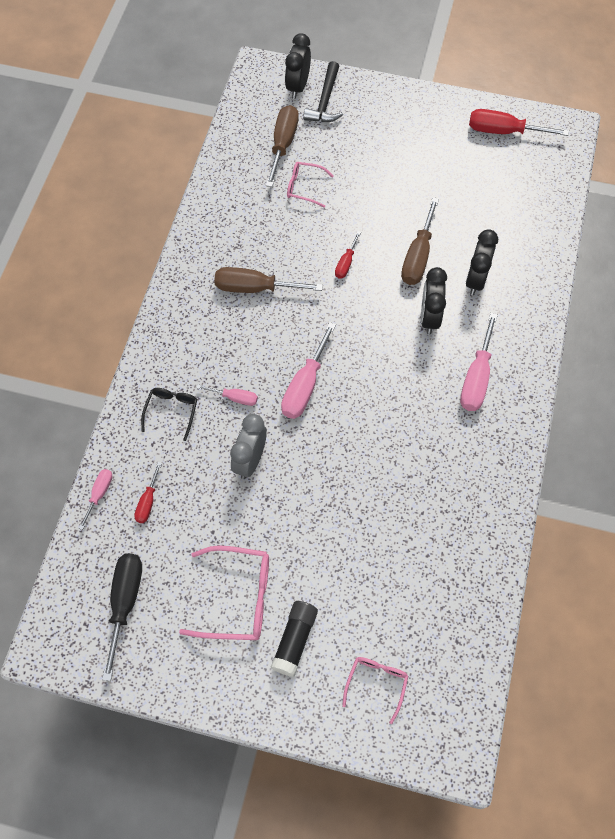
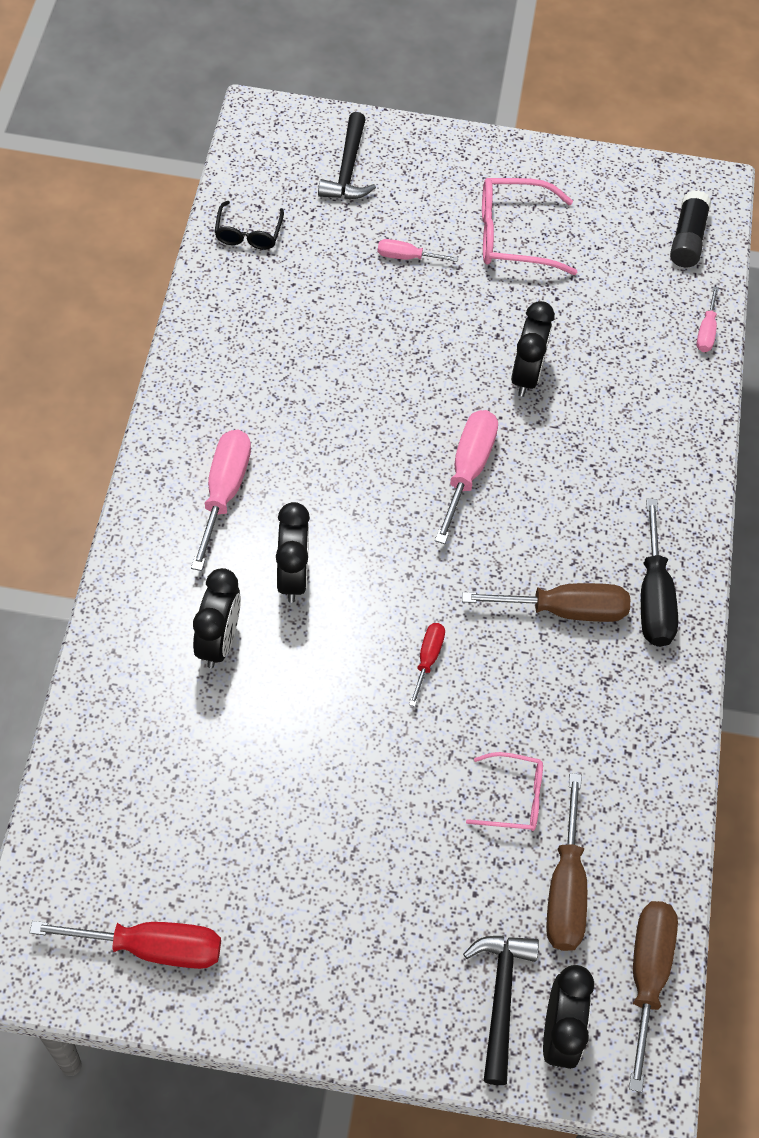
camera: 170 degrees right, 5 degrees down
black screwdriver [102,553,142,681] -> black screwdriver moved to [641,499,678,647]
red screwdriver [134,462,162,523] -> none
black glasses [141,388,197,441] -> black glasses moved to [214,201,284,250]
pink screwdriver [197,385,258,406] -> pink screwdriver moved to [377,239,458,262]
grey clock [230,414,267,479] -> black clock [511,301,555,397]
black glue stick [271,601,318,677] -> black glue stick moved to [670,190,711,267]
pink glasses [342,657,409,724] -> black hammer [318,112,376,199]
brown screwdriver [401,197,439,285] -> brown screwdriver moved to [629,901,678,1092]

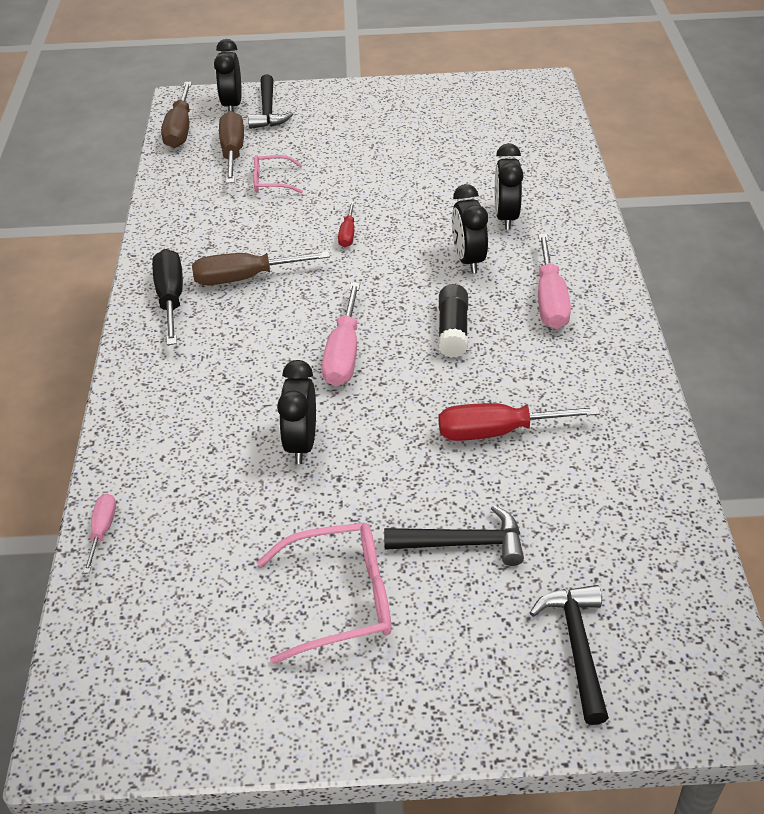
camera: 175 degrees right, 15 degrees down
red screwdriver [30,921,221,969] -> red screwdriver moved to [439,403,600,441]
black glasses [214,201,284,250] -> none
pink screwdriver [377,239,458,262] -> black hammer [384,505,524,566]
black glue stick [670,190,711,267] -> black glue stick moved to [438,284,468,358]

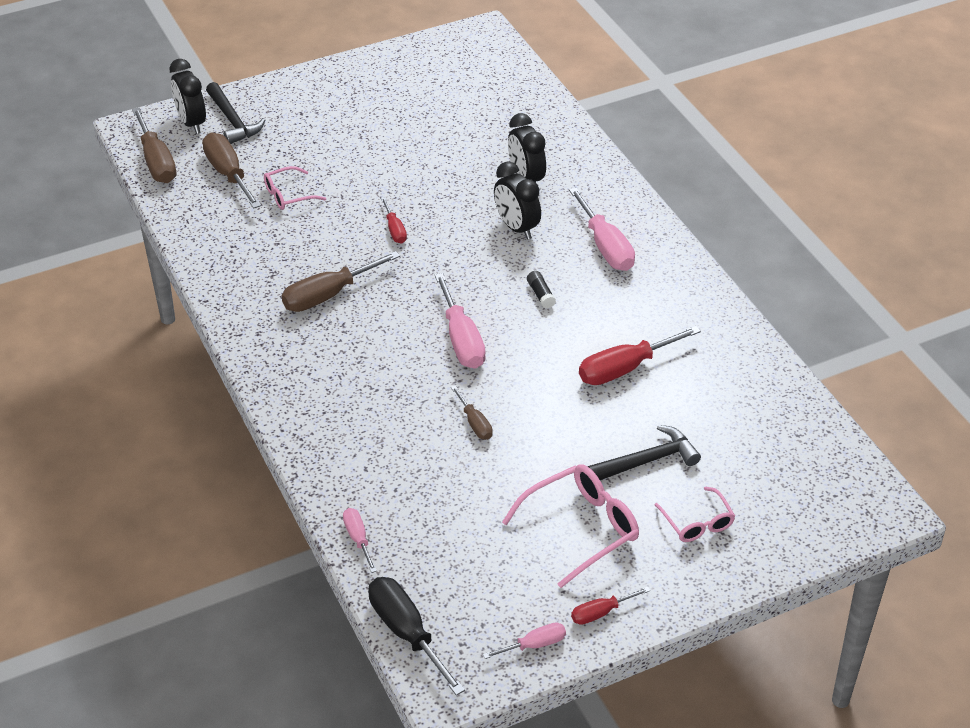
camera: 25 degrees left, 0 degrees up
black screwdriver [152,249,183,345] -> black screwdriver moved to [368,577,465,695]
black clock [277,360,316,464] -> brown screwdriver [451,386,493,440]
black glue stick [438,284,468,358] -> black glue stick [527,271,556,309], size x0.58
black hammer [530,585,609,725] -> none
none -> pink screwdriver [483,622,566,659]
none -> red screwdriver [571,587,651,625]
none -> pink glasses [655,487,735,542]

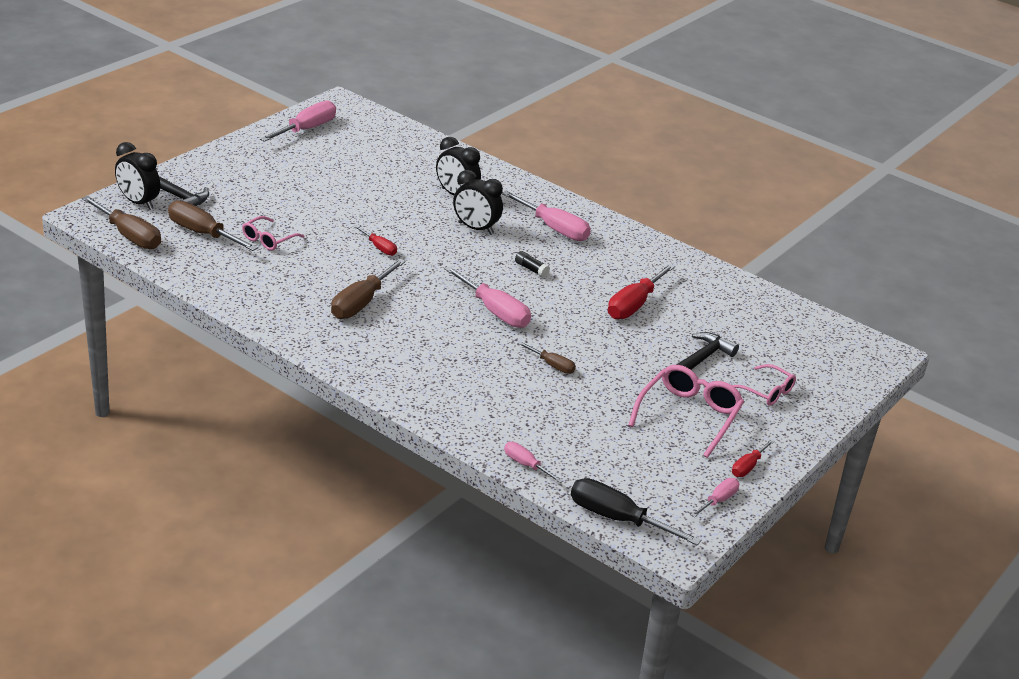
camera: 30 degrees left, 10 degrees down
none -> pink screwdriver [260,101,336,142]

